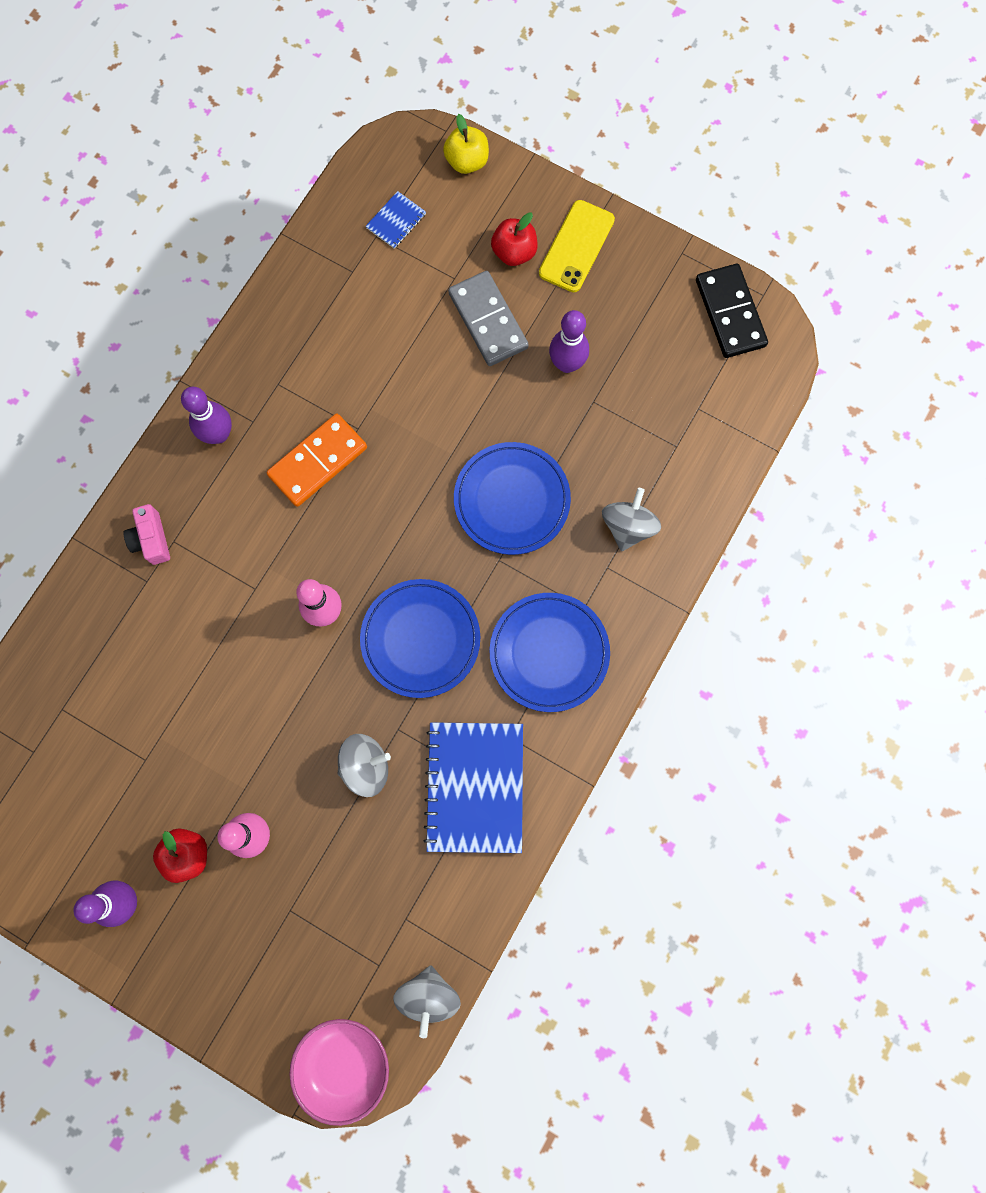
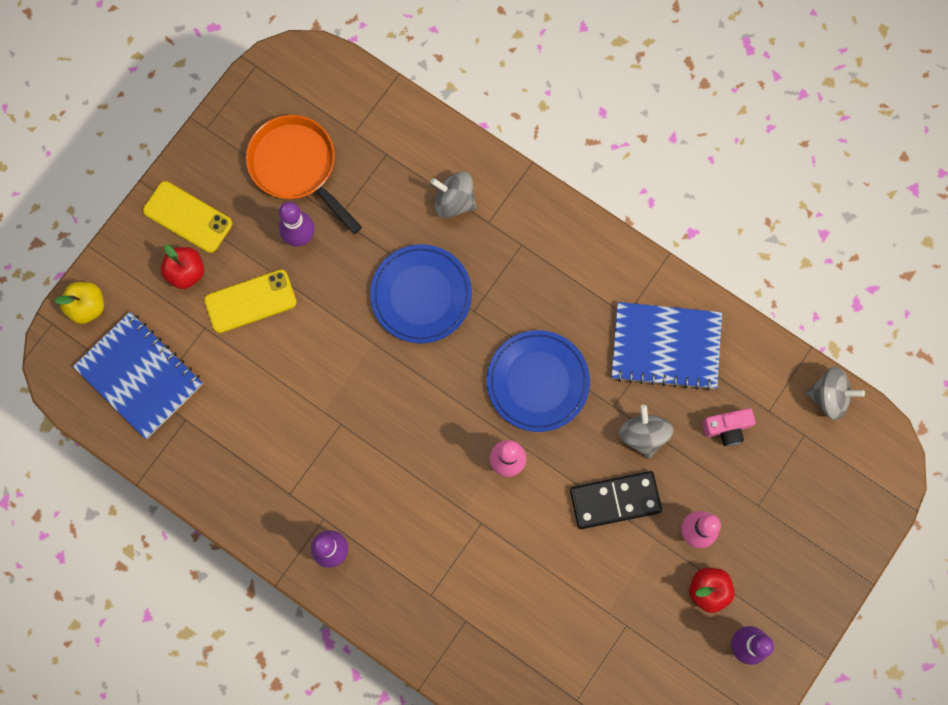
camera: 85 degrees left, 0 degrees up
pink camera [123,504,170,565] -> pink camera moved to [702,408,756,446]
orange domino [267,414,367,507] -> none
pink bowl [289,1019,389,1126] -> none
blue notebook [365,191,426,249] -> blue notebook [73,312,203,439], size x2.24
grey domino [448,271,529,366] -> yellow phone [204,270,297,333]
blue plate [490,593,610,712] -> none
black domino [696,264,768,358] -> black domino moved to [570,471,662,529]
none -> orange pan [246,115,362,234]

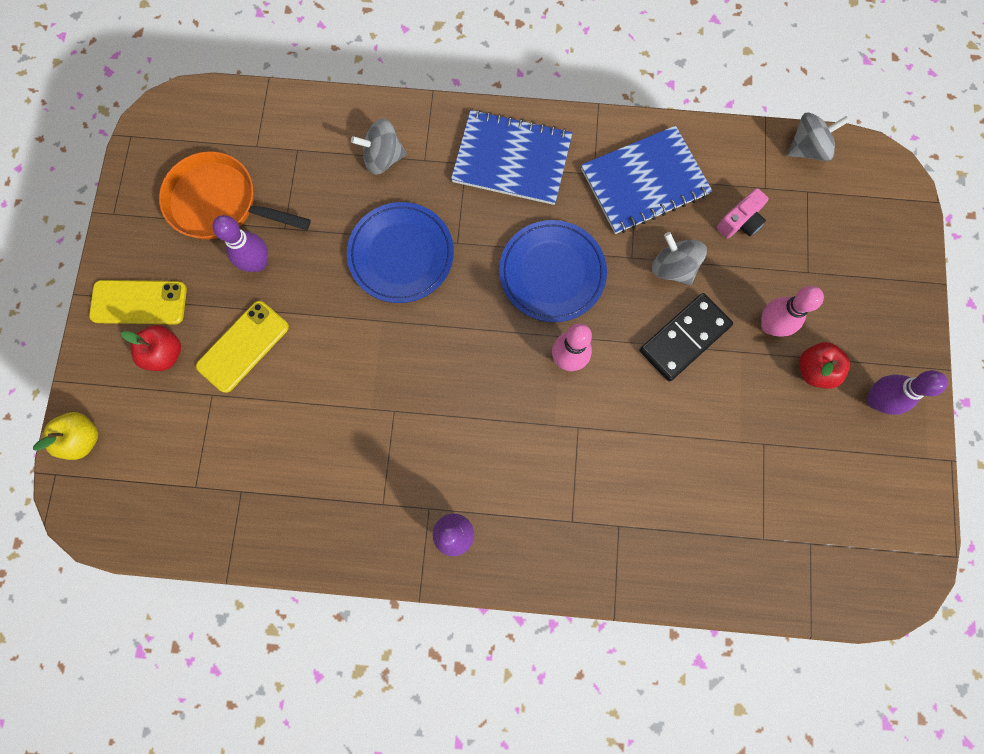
camera: 30 degrees left, 0 degrees up
blue notebook [73,312,203,439] -> blue notebook moved to [451,110,573,205]

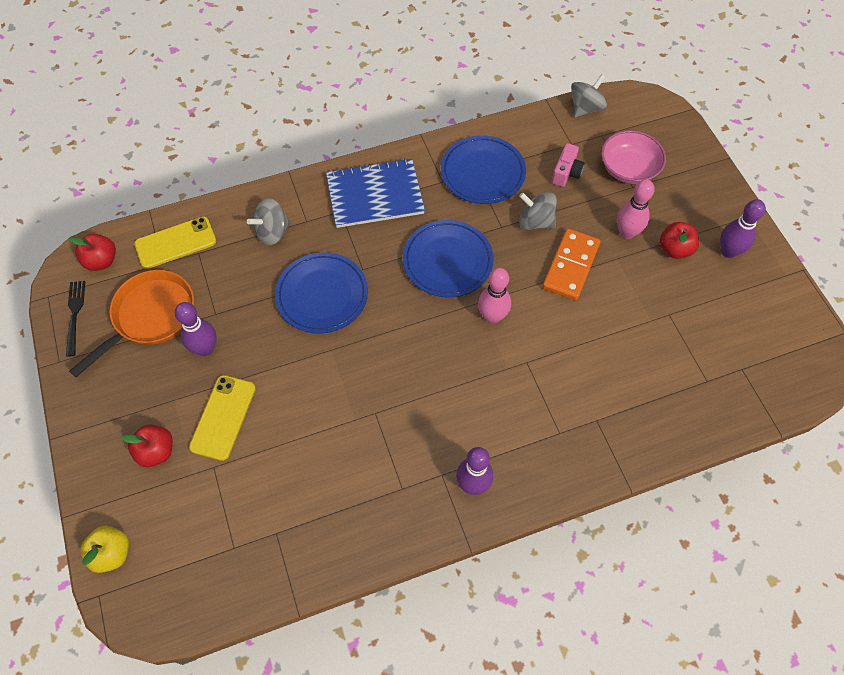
camera: 25 degrees left, 15 degrees down
yellow phone [89,280,187,324] -> yellow phone moved to [134,217,216,269]
orange pan [159,151,311,239] -> orange pan turned 135 degrees clockwise [69,270,194,377]
blue notebook [581,126,712,234] -> blue plate [441,135,526,204]
black domino [639,293,733,381] -> orange domino [542,228,600,300]
none -> black fork [66,281,85,357]
none -> red apple [69,234,116,271]
none -> pink bowl [601,130,666,184]

